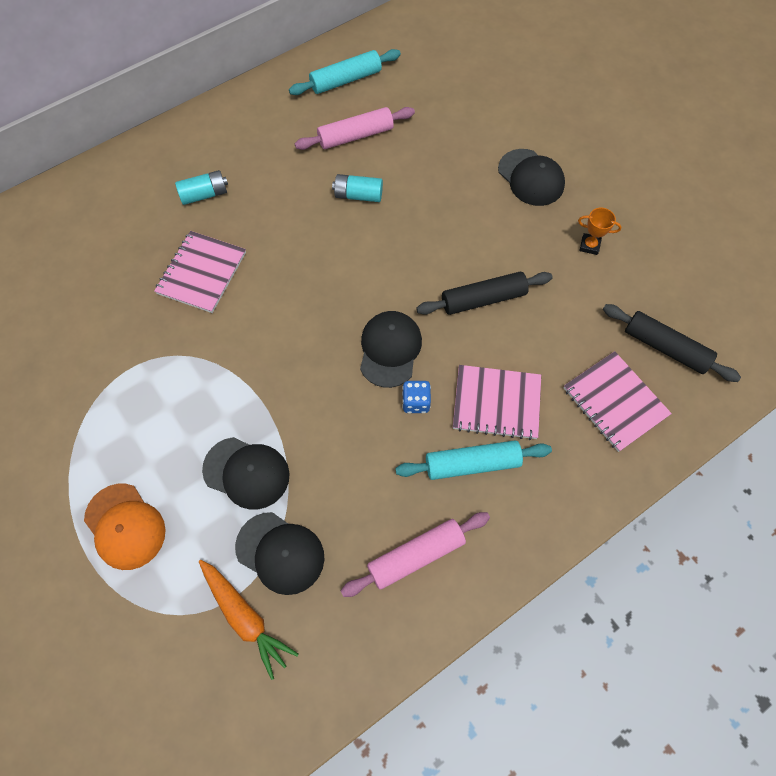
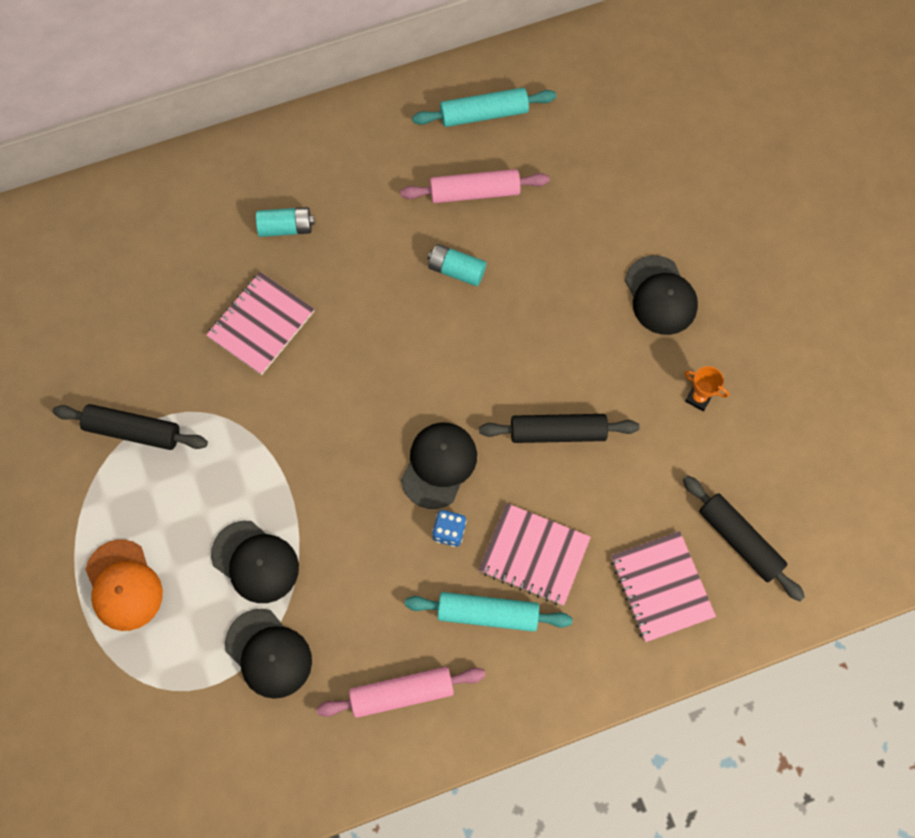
camera: 15 degrees right, 5 degrees up
orange carrot [199,560,298,680] -> none
none -> black rolling pin [52,404,208,450]

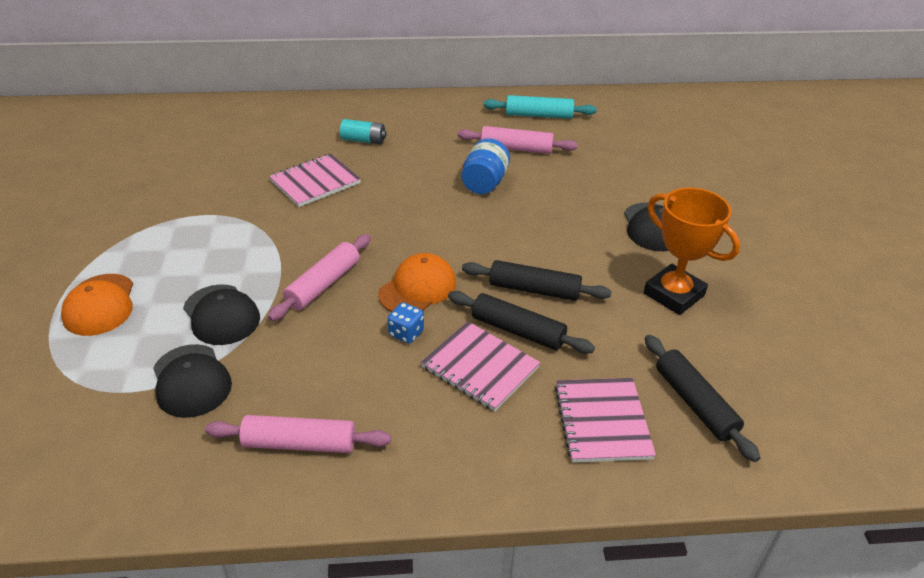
camera: 15 degrees right, 30 degrees down
black rolling pin [52,404,208,450] -> black rolling pin moved to [448,291,595,354]
black cap [401,423,477,509] -> orange cap [378,253,456,312]
turquoise rolling pin [405,592,572,632] -> none
turquoise battery [428,244,486,286] -> blue jar [461,138,510,194]
orange trophy [685,366,729,411] -> orange trophy [644,188,740,315], size x2.19
none -> pink rolling pin [268,234,371,321]

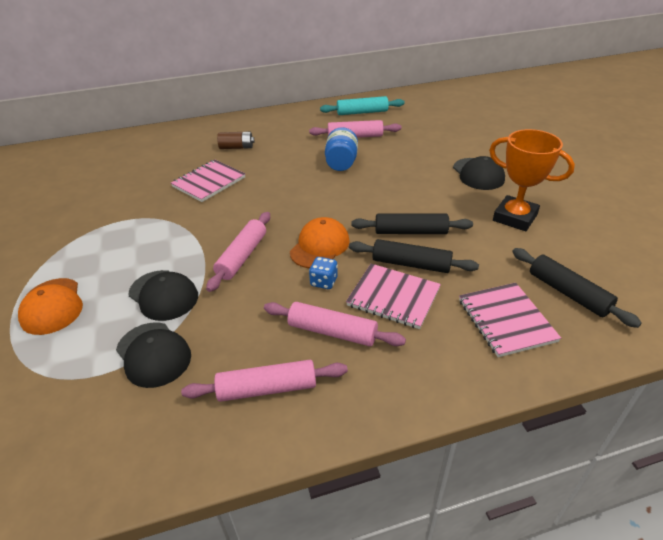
camera: 10 degrees left, 0 degrees up
turquoise battery [340,119,386,144] -> brown battery [217,132,254,149]
none -> pink rolling pin [264,302,406,346]

